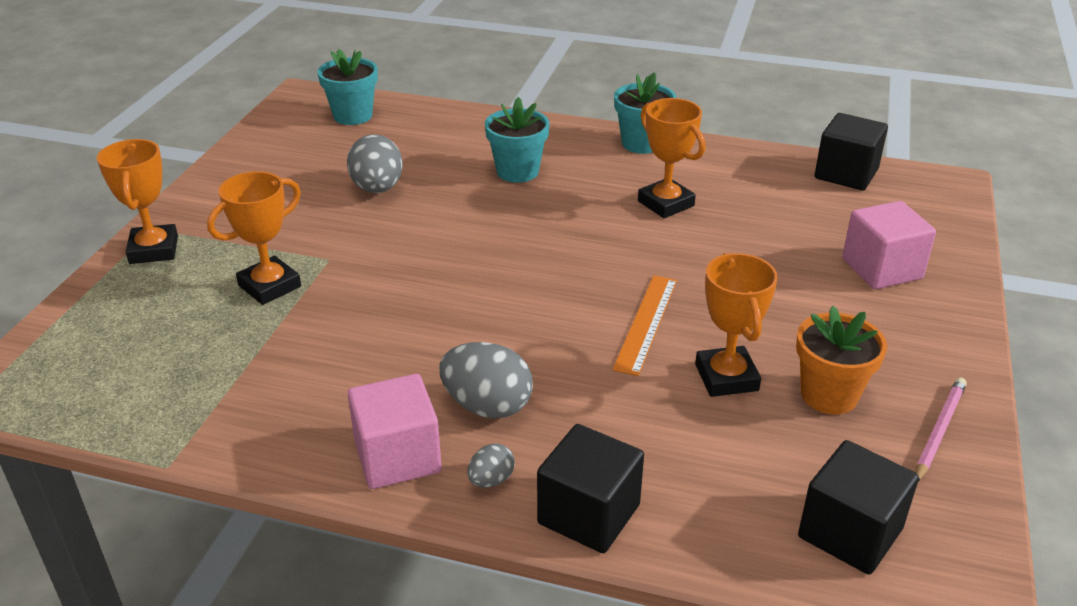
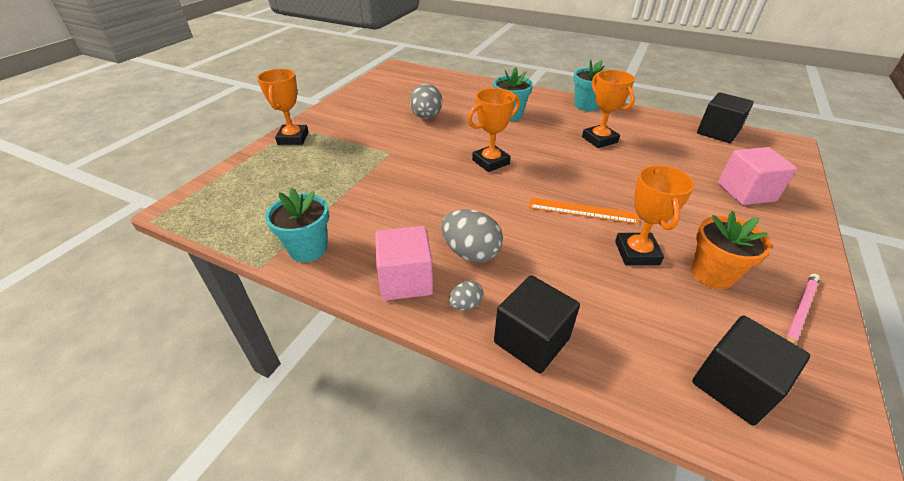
camera: 10 degrees right, 5 degrees up
orange trophy [207,171,301,305] -> orange trophy moved to [467,88,520,172]
turquoise flower pot [318,49,378,125] -> turquoise flower pot moved to [265,188,329,262]
orange ruler [612,275,677,376] -> orange ruler turned 75 degrees clockwise [529,198,639,224]

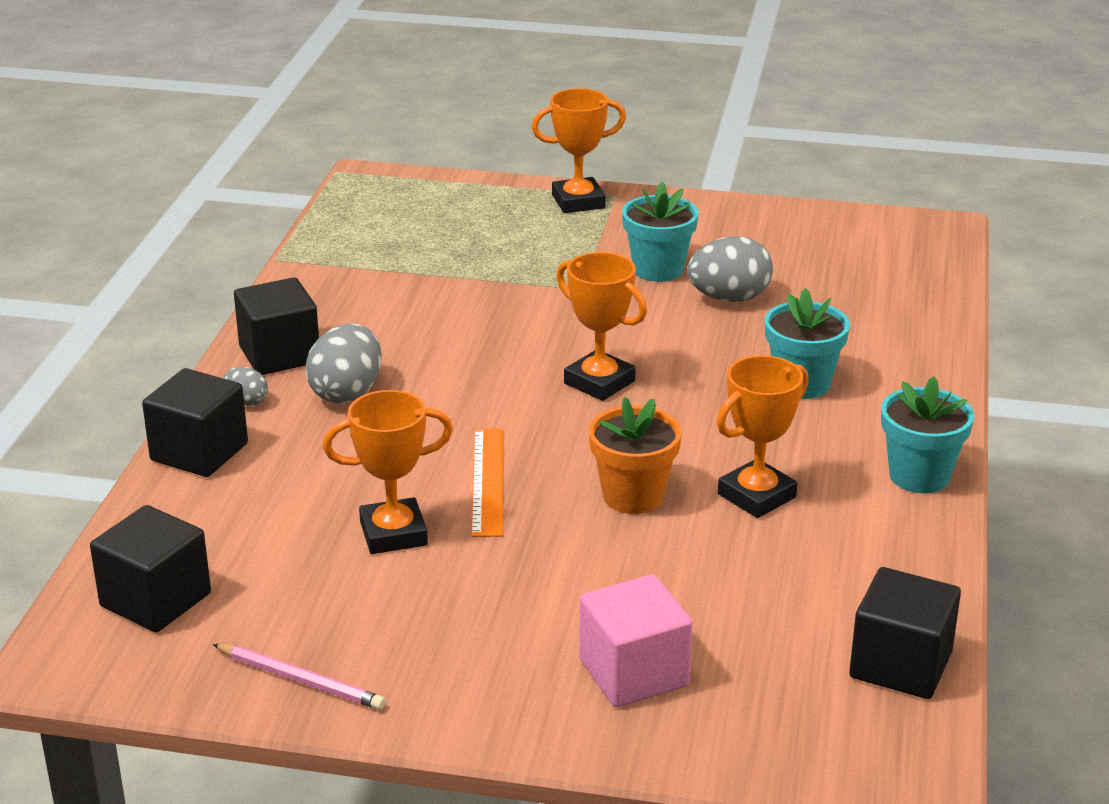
camera: 75 degrees right, 10 degrees down
turquoise flower pot [265,188,329,262] -> turquoise flower pot moved to [622,182,699,282]
pink cube [375,226,433,301] -> black cube [234,277,319,375]
orange flower pot [691,211,771,289] -> orange flower pot moved to [589,397,682,514]

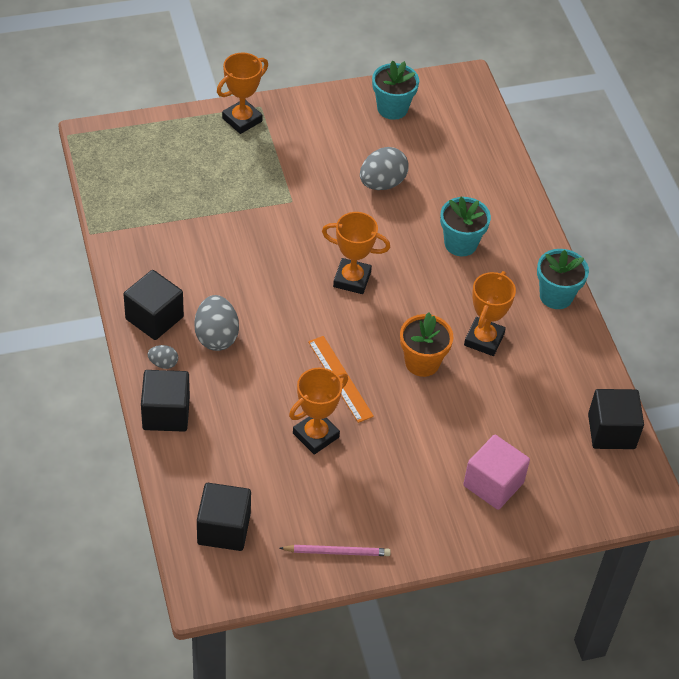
camera: 30 degrees left, 20 degrees up
turquoise flower pot [622,182,699,282] -> turquoise flower pot moved to [372,60,419,120]

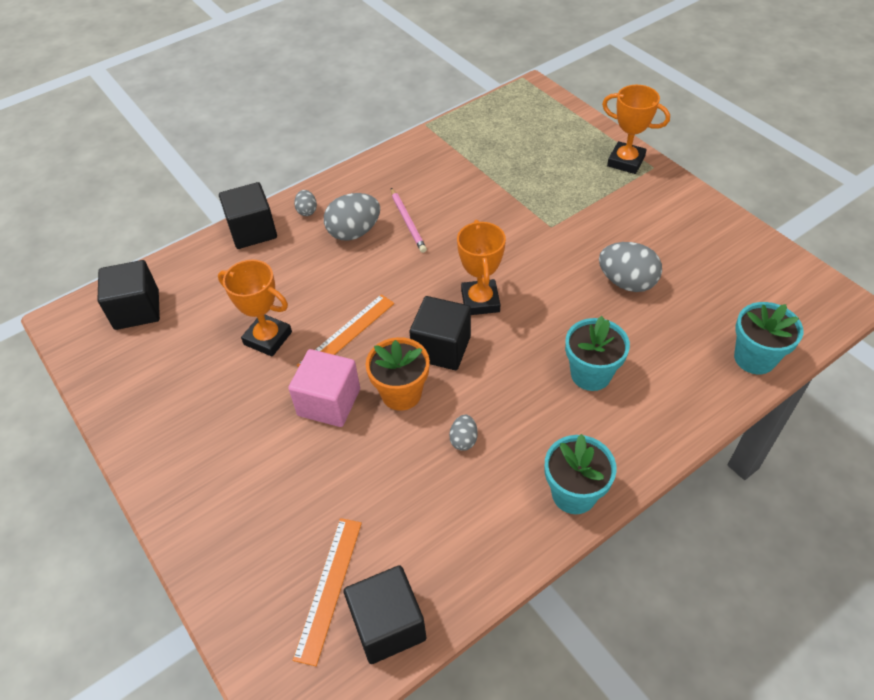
camera: 75 degrees right, 0 degrees up
black cube [123,270,184,340] -> black cube moved to [410,296,471,370]
pink pencil [280,545,391,556] -> pink pencil moved to [391,188,427,253]
turquoise flower pot [372,60,419,120] -> turquoise flower pot moved to [734,302,804,374]
pink cube [463,435,530,510] -> pink cube moved to [288,349,360,427]
orange trophy [464,271,516,356] -> grey egg [449,415,478,451]
none -> orange ruler [293,518,362,666]

